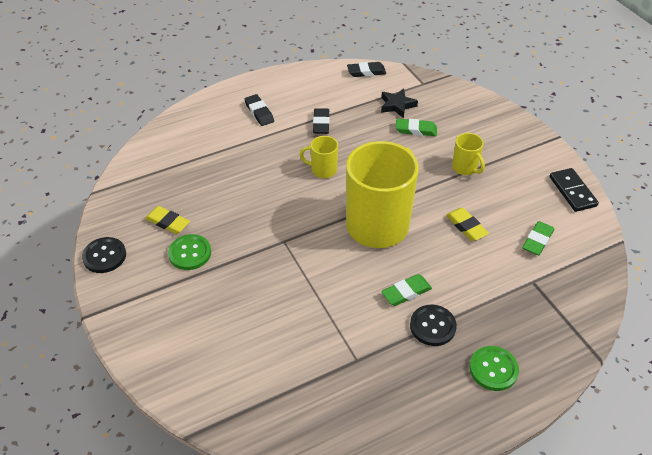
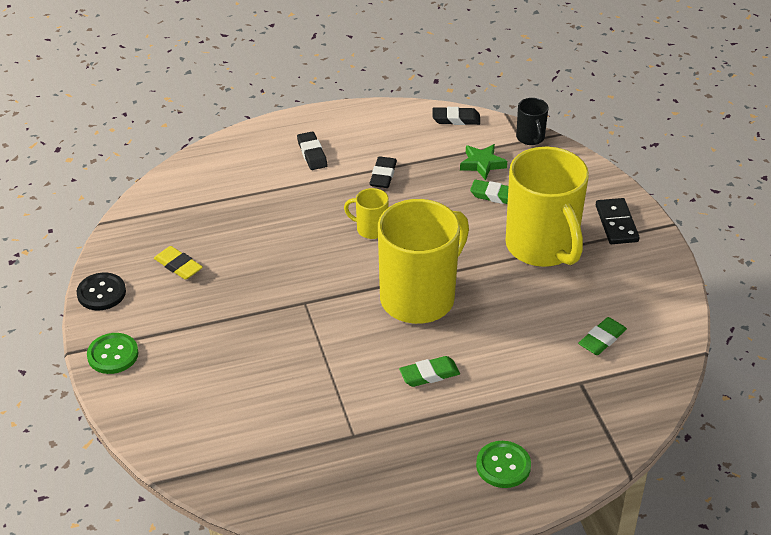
camera: 10 degrees right, 5 degrees down
green button [168,234,211,270] -> green button moved to [87,333,139,374]
black star [381,88,418,118] -> green star [460,144,507,180]
black button [410,305,457,346] -> none
yellow eraser [446,208,489,241] -> none
yellow mug [452,133,485,175] -> yellow mug [505,147,589,267], size x2.30
black domino [550,168,599,212] -> black domino moved to [596,198,640,244]
none -> black mug [516,98,548,145]

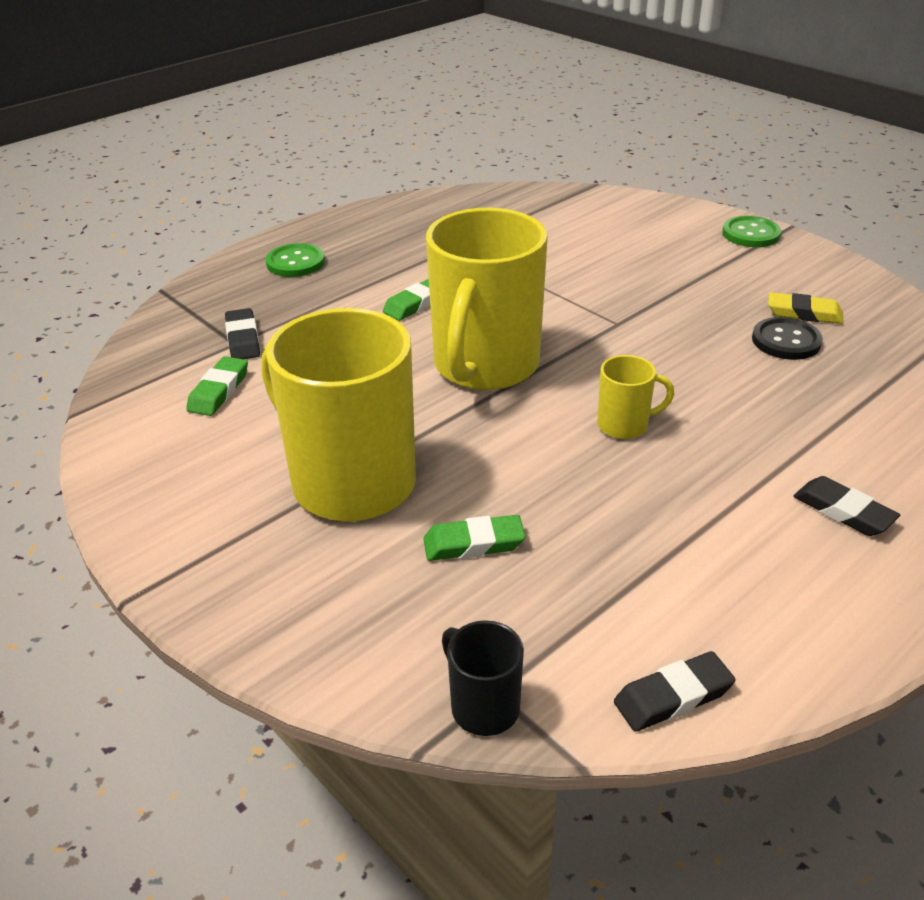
camera: 155 degrees right, 5 degrees down
black button [76,273,126,310] -> black button moved to [752,317,823,360]
black eraser [369,156,397,188] -> black eraser moved to [225,308,260,359]
green star [460,144,507,180] -> none
black domino [596,198,640,244] -> none

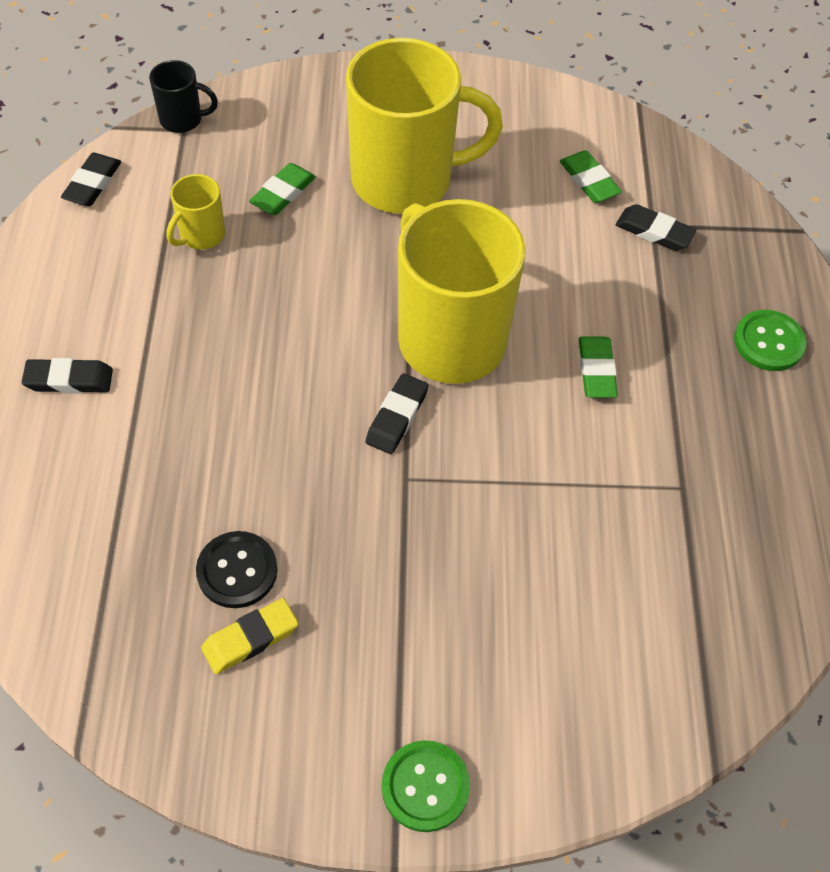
camera: 130 degrees right, 20 degrees up
yellow mug [597,355,674,439] -> yellow mug moved to [167,174,225,249]
none -> black eraser [365,373,428,454]

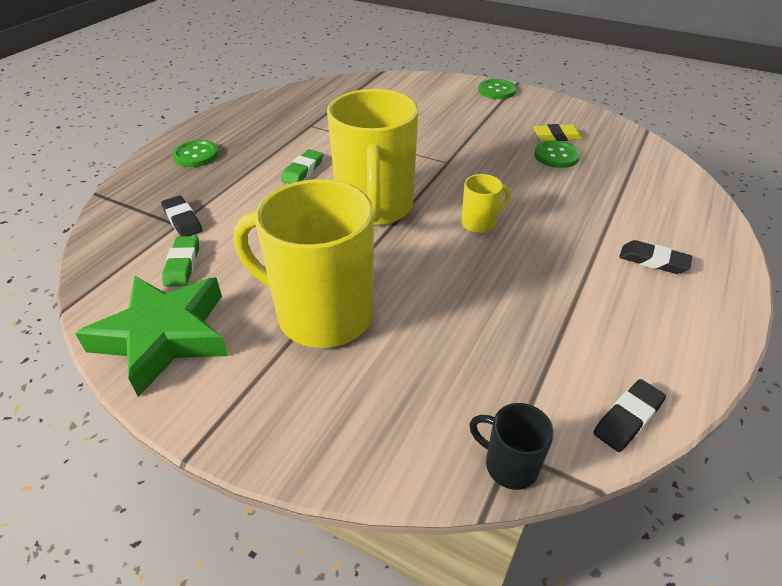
camera: 150 degrees left, 15 degrees down
yellow mug [167,174,225,249] -> yellow mug moved to [461,174,510,233]
black button [196,531,277,608] -> green button [534,141,580,168]
green eraser [249,163,316,215] -> none
black eraser [365,373,428,454] -> none
none -> green star [75,276,228,397]

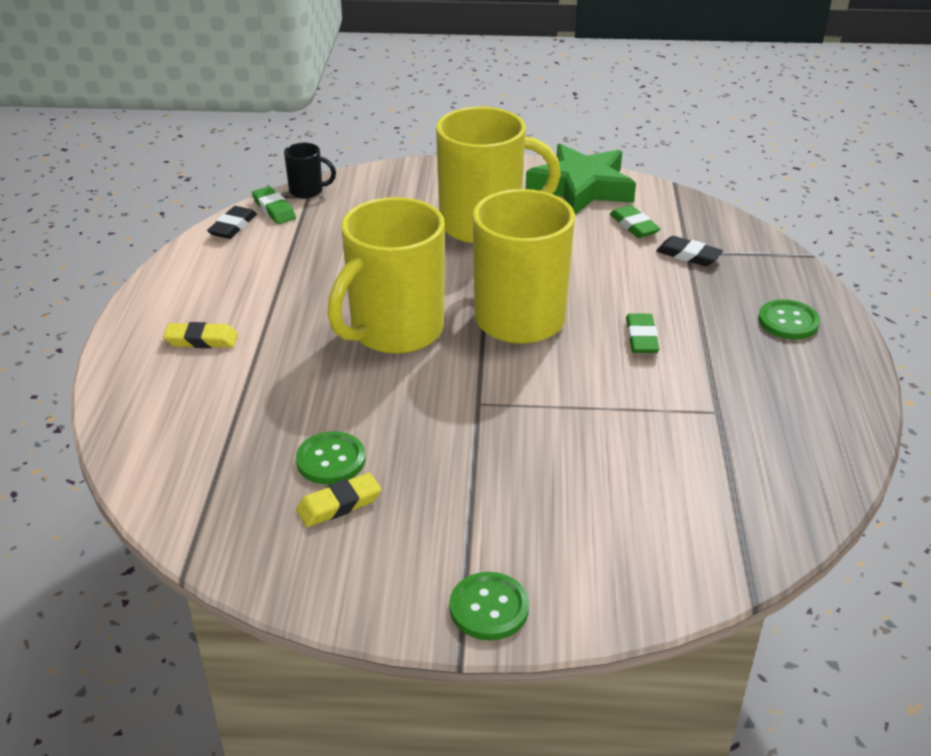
camera: 155 degrees right, 5 degrees down
yellow mug [461,174,510,233] -> yellow mug [327,197,445,354], size x2.30
black eraser [619,240,692,274] -> yellow eraser [163,322,238,348]
none -> green eraser [252,186,296,224]

